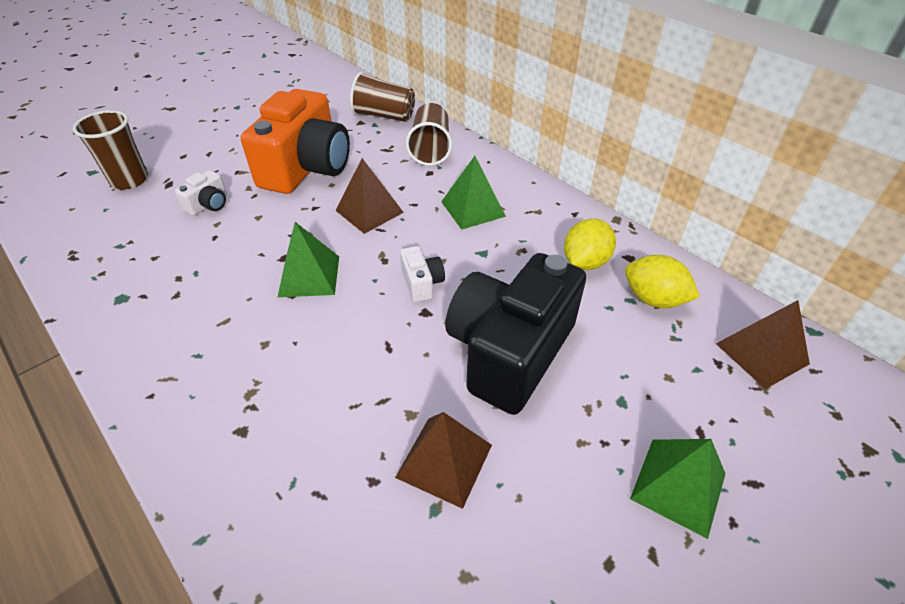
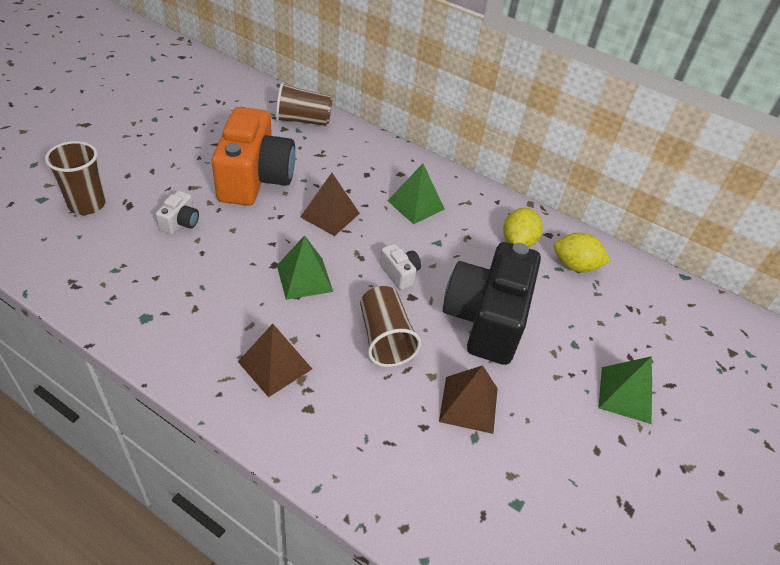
camera: 20 degrees left, 0 degrees up
brown cup [406,103,452,166] -> brown cup moved to [360,286,421,367]
brown pyramid [716,300,810,389] -> brown pyramid moved to [238,324,312,397]

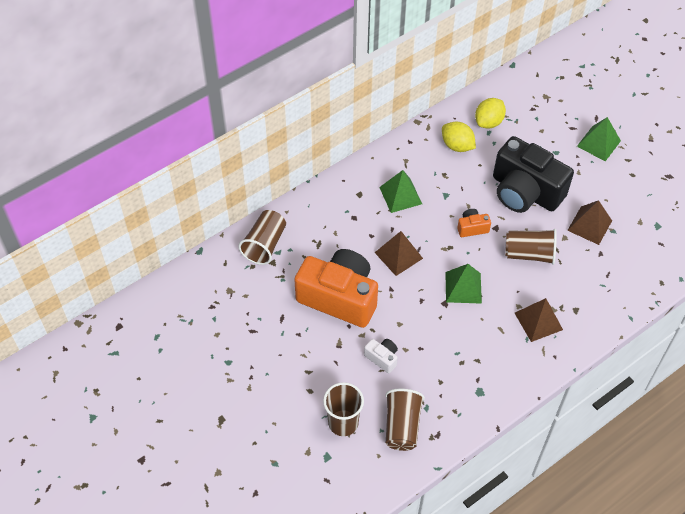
camera: 65 degrees left, 10 degrees up
white camera [380,244,421,290] -> orange camera [457,209,491,237]
none -> brown cup [385,389,425,451]

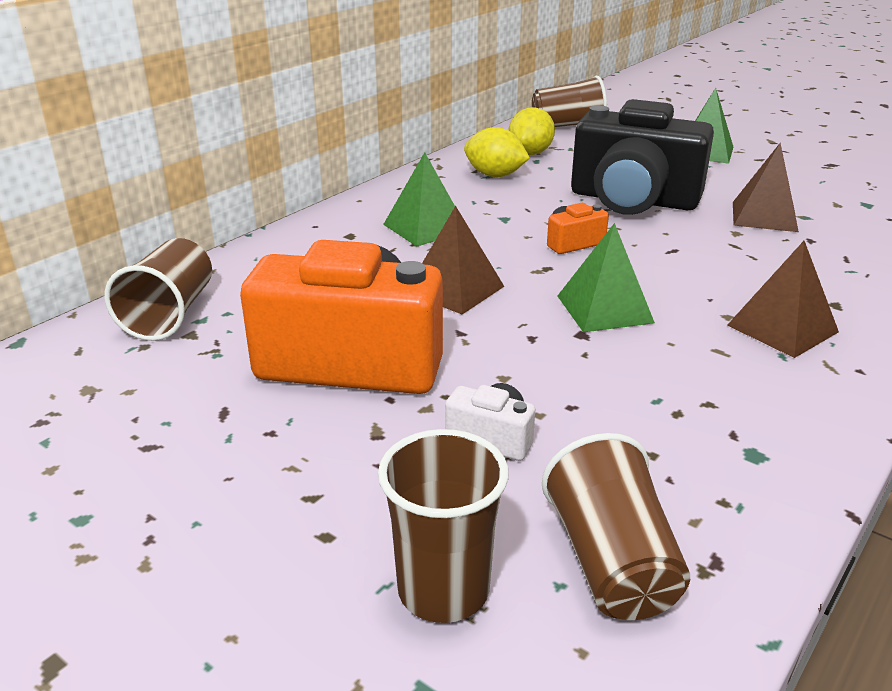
camera: 15 degrees left, 25 degrees down
brown cup [505,229,557,265] -> brown cup moved to [532,76,607,127]

